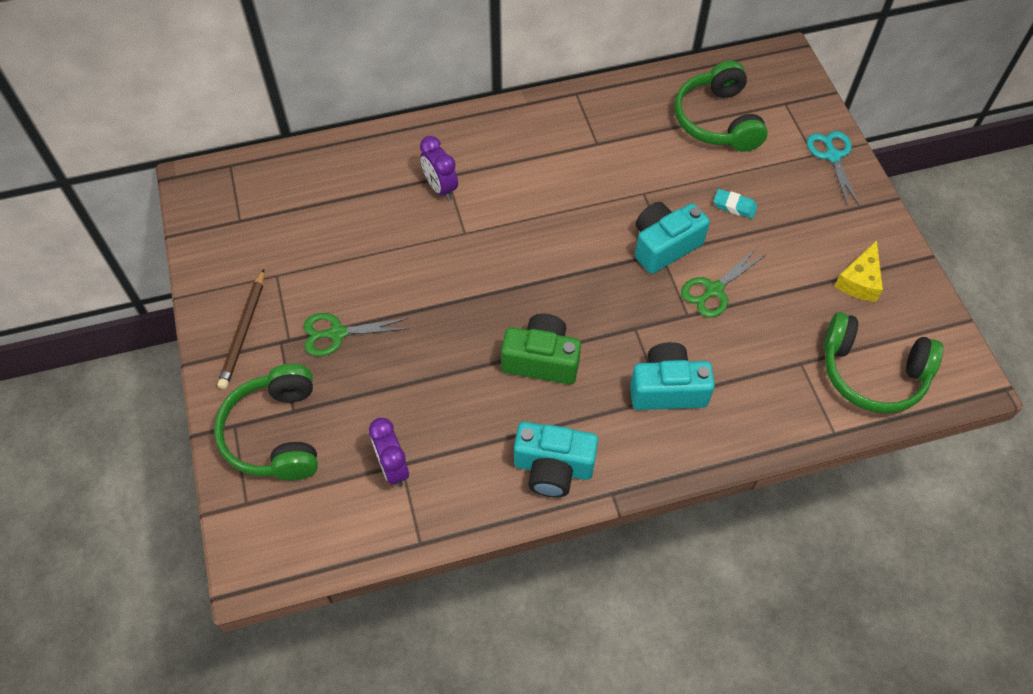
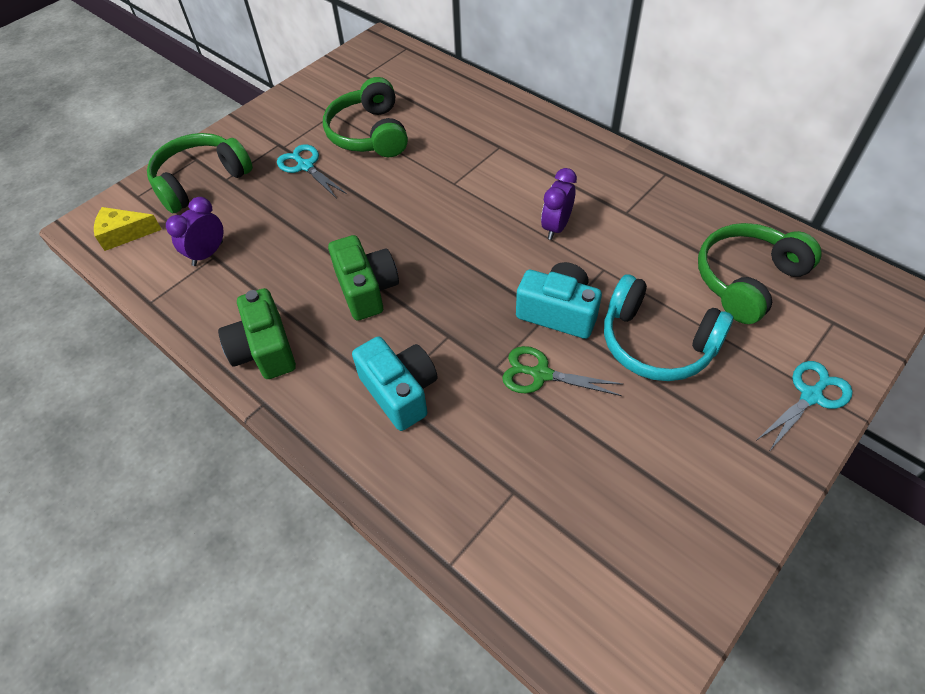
camera: 60 degrees right, 5 degrees down
brown pencil [217,269,264,389] -> none
green scissors [303,313,410,356] -> turquoise scissors [277,144,347,199]
purple clock [420,136,458,200] -> purple clock moved to [541,168,577,240]
turquoise camera [514,422,598,497] -> green camera [218,288,296,379]
turquoise eraser [713,189,758,219] -> turquoise headphones [604,274,733,381]
green headphones [823,312,943,413] -> green headphones moved to [323,77,408,157]
yellow cheese [834,241,883,302] -> yellow cheese moved to [94,207,162,251]

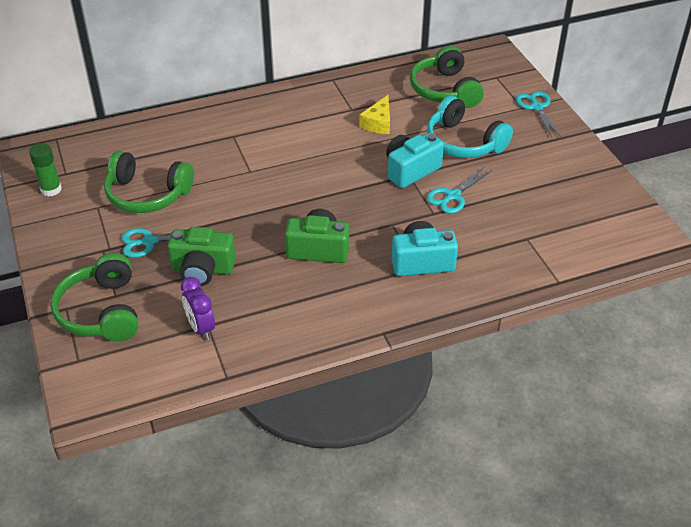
camera: 65 degrees left, 10 degrees down
yellow cheese [94,207,162,251] -> yellow cheese moved to [359,95,390,134]
green camera [218,288,296,379] -> green camera moved to [168,227,236,286]
green scissors [502,346,623,396] -> turquoise scissors [427,167,492,214]
purple clock [541,168,577,240] -> none
turquoise headphones [604,274,733,381] -> turquoise headphones turned 75 degrees clockwise [427,96,513,158]
none -> green glue stick [29,143,62,196]

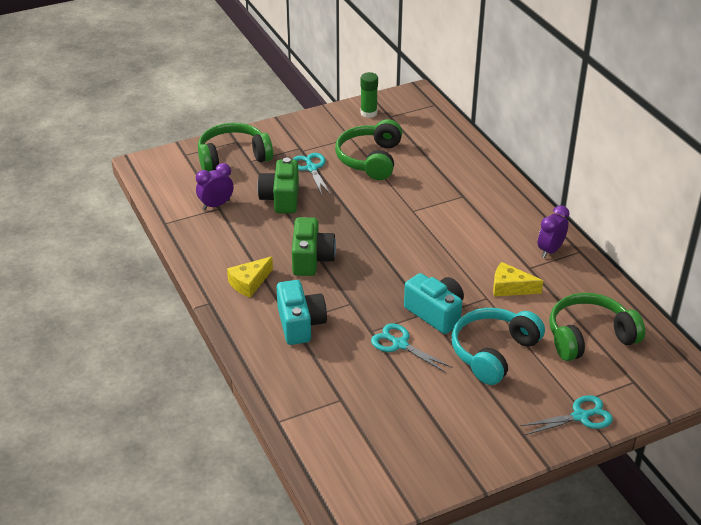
camera: 85 degrees right, 5 degrees down
none -> yellow cheese [227,256,273,298]
none -> purple clock [538,205,570,258]

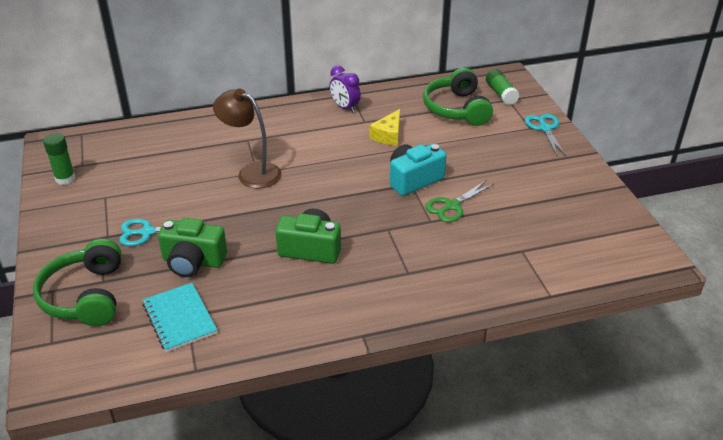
camera: 80 degrees left, 0 degrees up
purple clock [196,163,234,210] -> turquoise notebook [142,283,217,352]
yellow cheese [227,256,273,298] -> none
turquoise camera [277,280,327,345] -> none
green headphones [335,119,402,180] -> none
turquoise scissors [371,323,452,373] -> green scissors [426,180,494,222]
turquoise headphones [452,308,545,385] -> none
none -> brown lamp [213,89,282,188]
none -> green glue stick [486,69,520,105]

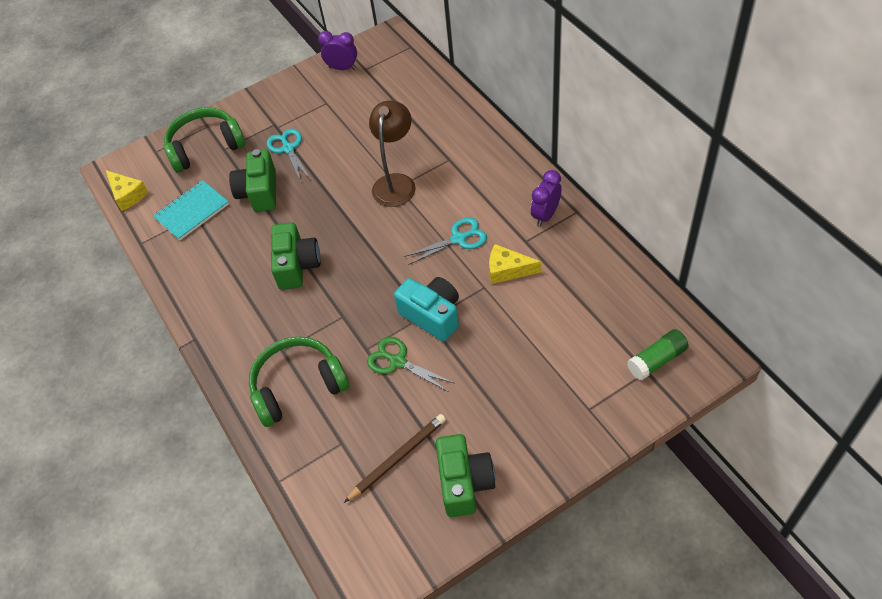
camera: 80 degrees right, 15 degrees up
green glue stick [43,133,76,185] -> purple clock [318,31,357,70]
green headphones [423,68,493,126] -> green headphones moved to [249,336,349,427]
turquoise scissors [525,114,566,156] -> turquoise scissors moved to [404,217,487,265]
none -> yellow cheese [106,170,148,211]
none -> brown pencil [344,414,446,503]
none -> green camera [436,434,496,517]

